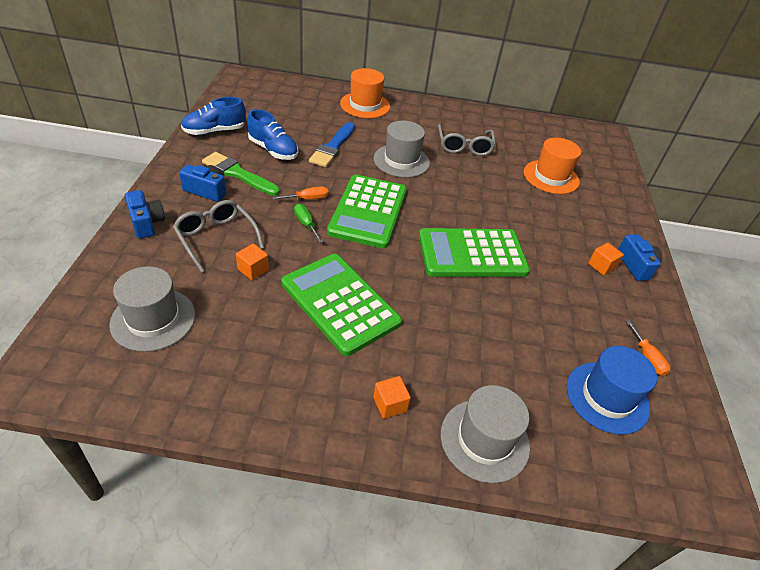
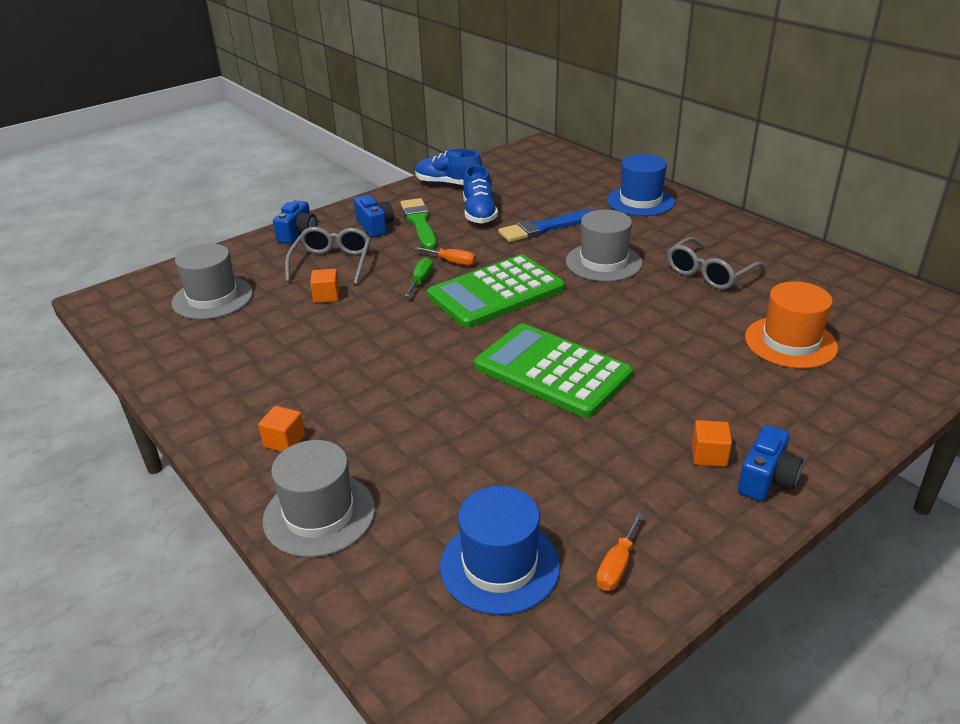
camera: 50 degrees right, 10 degrees down
green calculator [281,254,402,356] -> none
orange hat [340,68,390,118] -> blue hat [607,154,675,216]

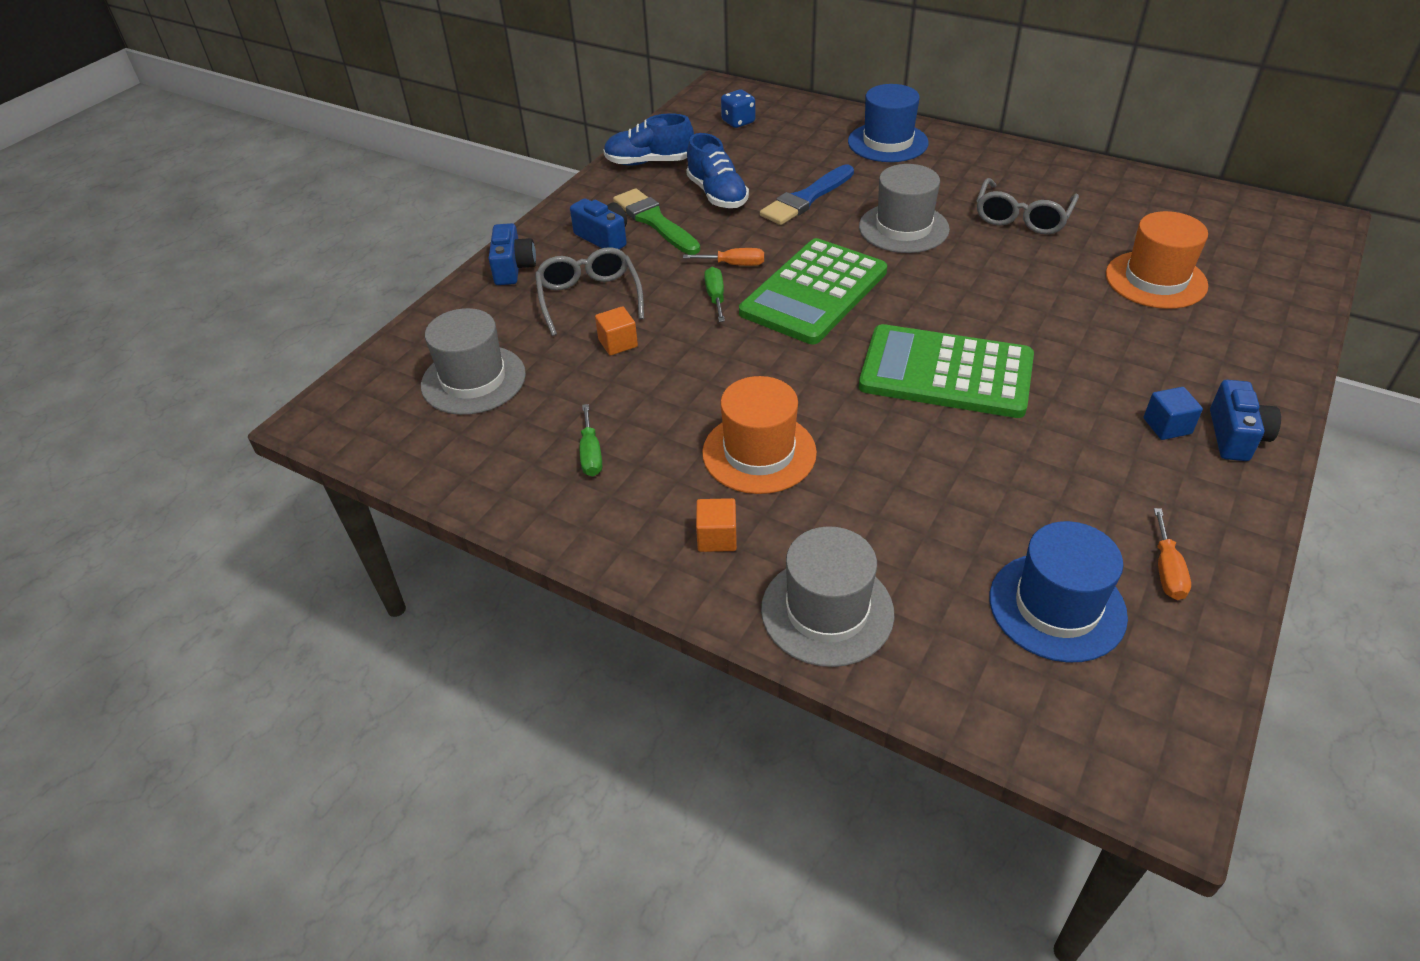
camera: 20 degrees left, 10 degrees up
orange cube [692,420,732,467] -> blue cube [1143,387,1203,440]
none -> green screwdriver [580,404,602,476]
none -> orange hat [702,376,817,494]
none -> blue dice [721,89,755,128]

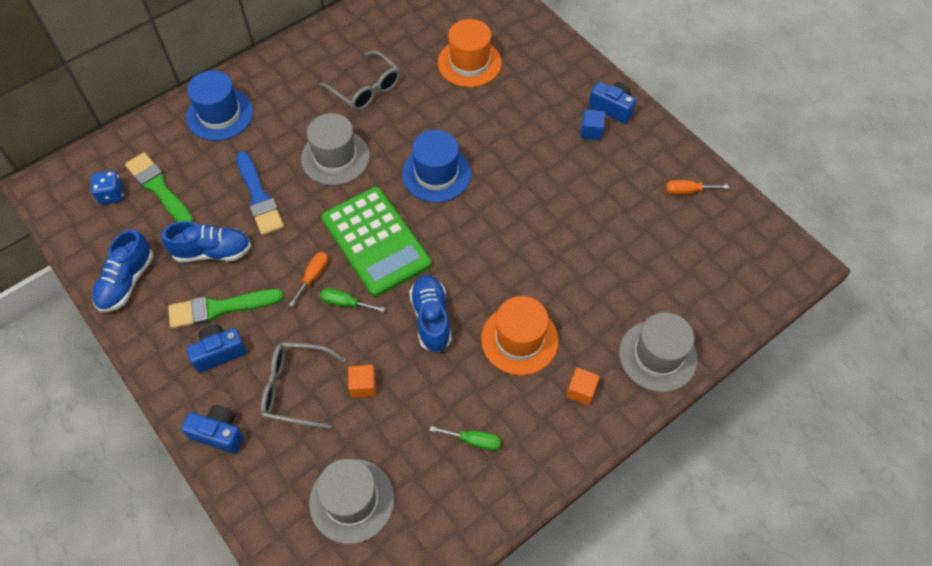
camera: 70 degrees left, 15 degrees up
green calculator [859,324,1034,418] -> none
blue hat [989,521,1128,662] -> blue hat moved to [402,130,471,202]
orange screwdriver [1154,508,1191,600] -> orange screwdriver turned 150 degrees clockwise [666,180,729,194]
none -> green brush [125,152,194,222]
none -> blue shoe [409,275,452,353]

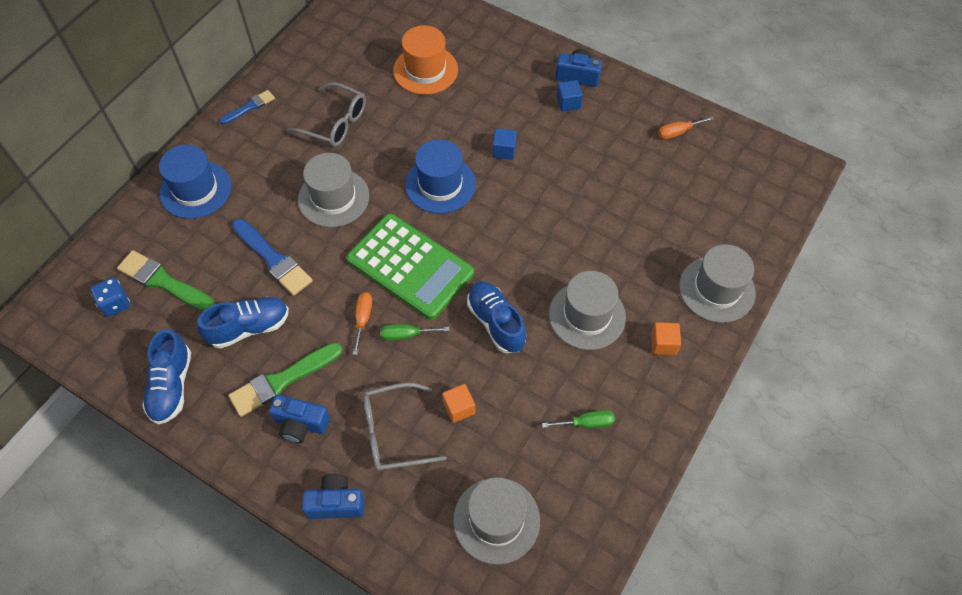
camera: 20 degrees left, 0 degrees up
blue camera [186,324,247,373] -> blue camera turned 120 degrees counterclockwise [269,395,330,443]
orange hat [481,296,559,375] -> grey hat [549,271,626,350]
none -> blue brush [220,90,275,124]
none -> blue cube [492,128,517,160]

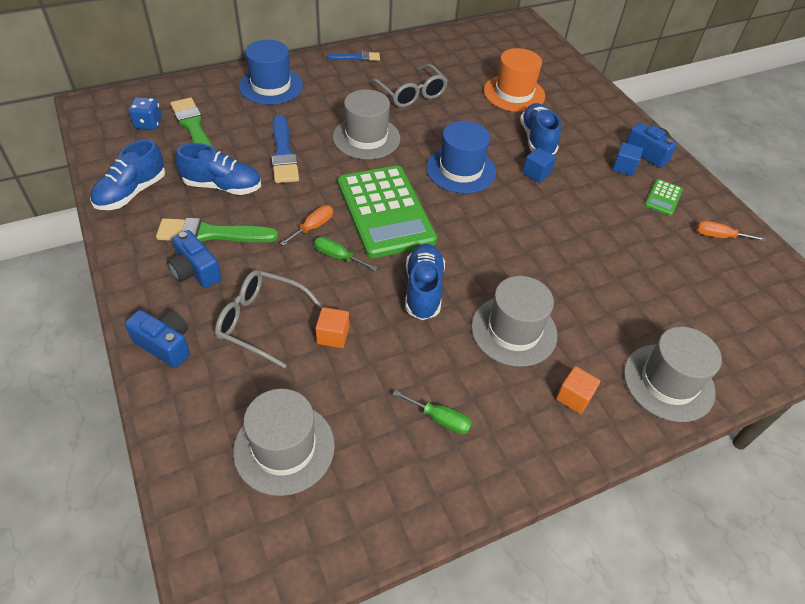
camera: 30 degrees right, 10 degrees down
none -> blue shoe [520,103,561,155]
none -> green calculator [645,179,683,216]

